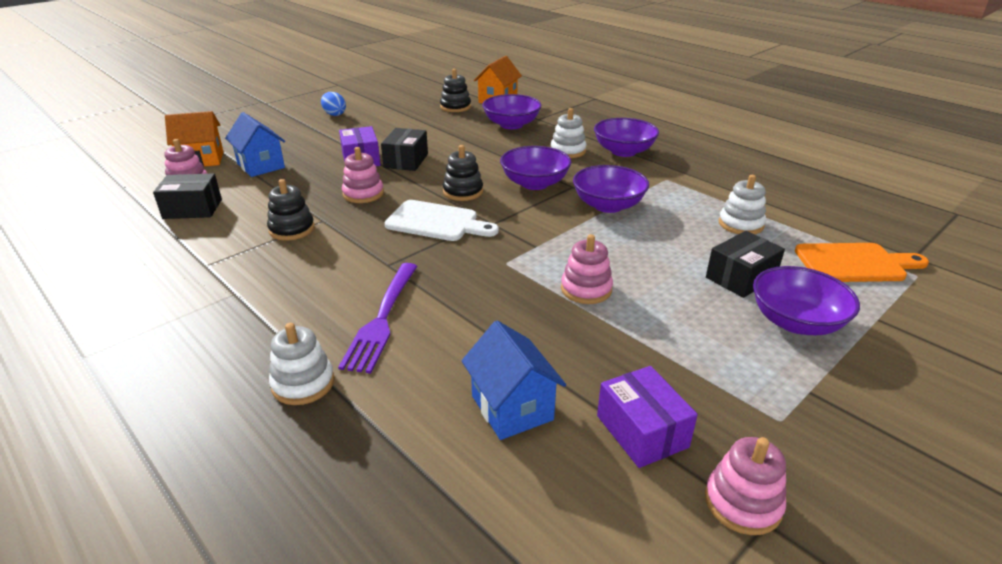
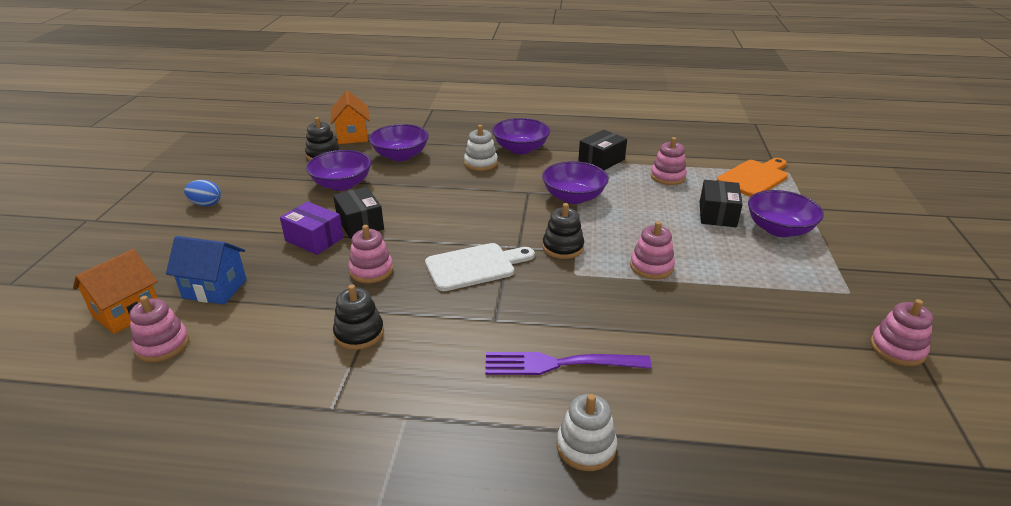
camera: 40 degrees left, 0 degrees up
black box [153,173,222,219] -> black box moved to [578,130,627,170]
purple fork [338,263,418,374] -> purple fork turned 120 degrees clockwise [485,352,652,375]
black stacking toy [443,145,483,201] -> black stacking toy moved to [543,203,584,259]
blue house [462,321,566,440] -> none
purple bowl [500,146,571,190] -> purple bowl moved to [306,150,371,191]
purple box [597,366,698,468] -> none
white stacking toy [719,175,766,234] -> pink stacking toy [650,137,687,185]

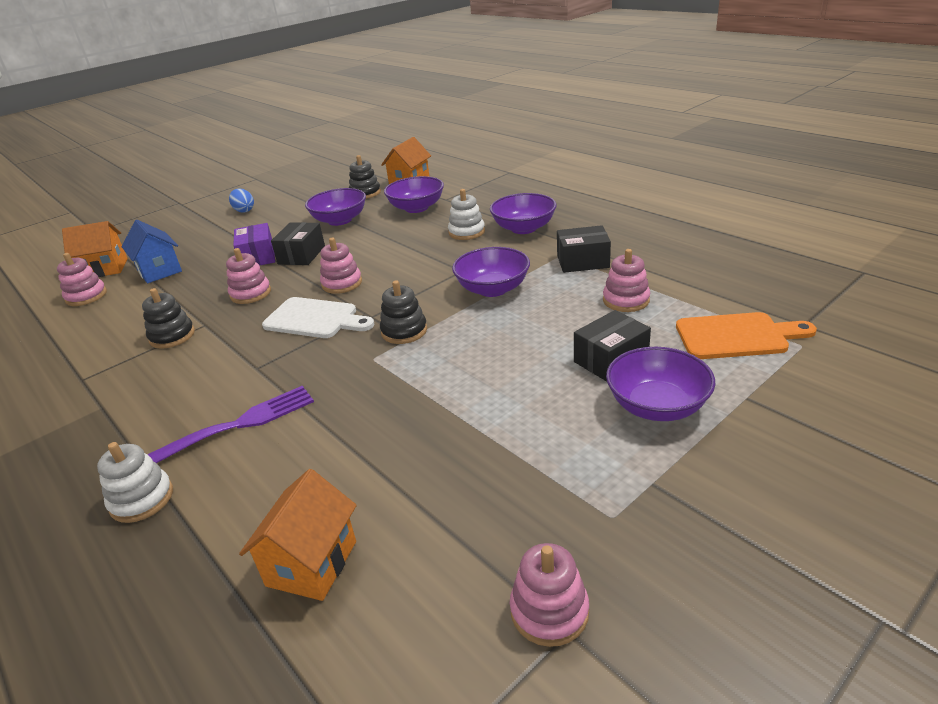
camera: 45 degrees right, 0 degrees up
purple fork [485,352,652,375] -> purple fork turned 105 degrees clockwise [147,386,314,463]
pink stacking toy [630,221,675,279] -> pink stacking toy moved to [320,238,362,294]
none -> orange house [239,469,357,601]

